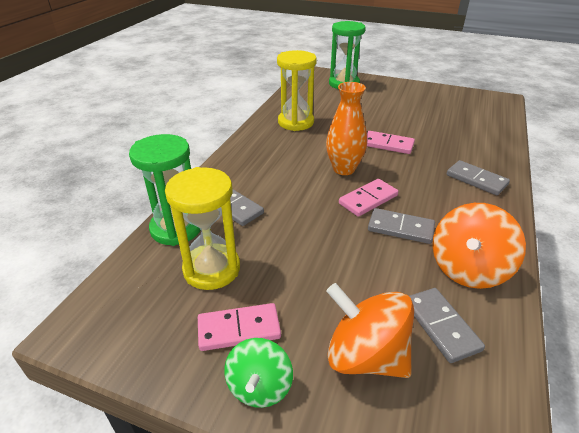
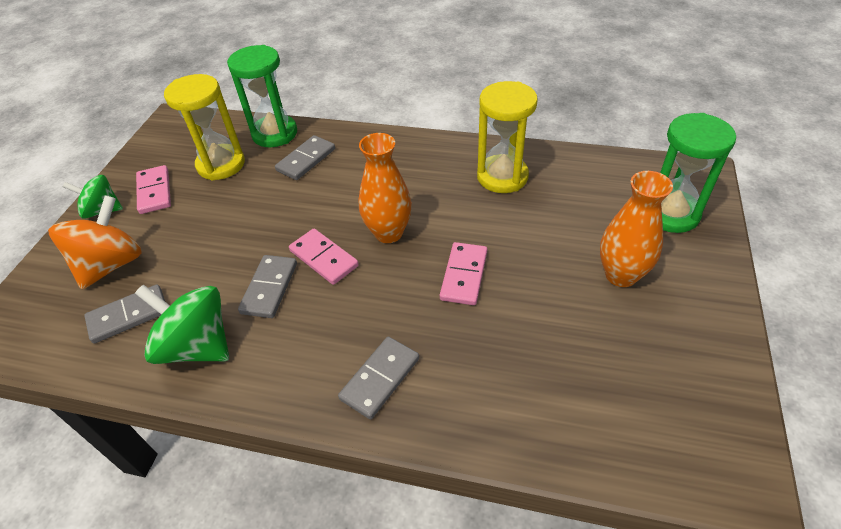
camera: 85 degrees right, 10 degrees up
orange spinning top [433,203,526,289] -> green spinning top [135,285,229,364]
none -> orange vase [600,171,673,287]

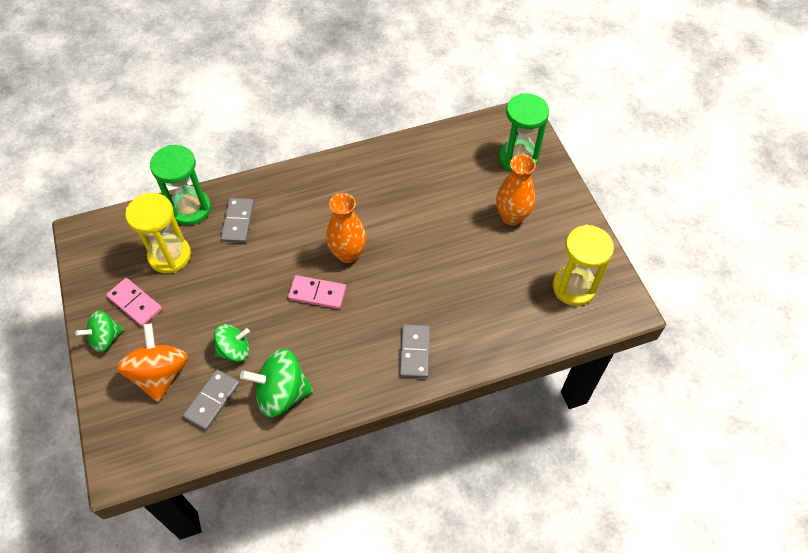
camera: 35 degrees left, 10 degrees up
grey domino [238,255,297,318] -> none
pink domino [440,242,487,305] -> none
yellow hourglass [477,81,538,193] -> yellow hourglass moved to [553,225,614,306]
none -> green spinning top [214,324,250,362]

